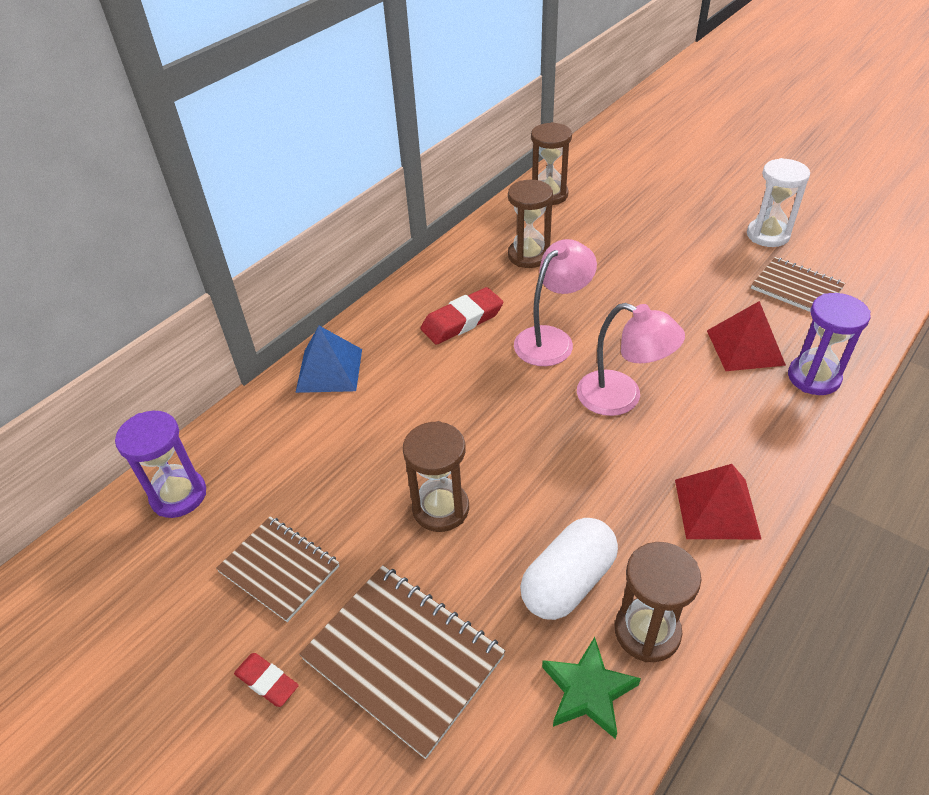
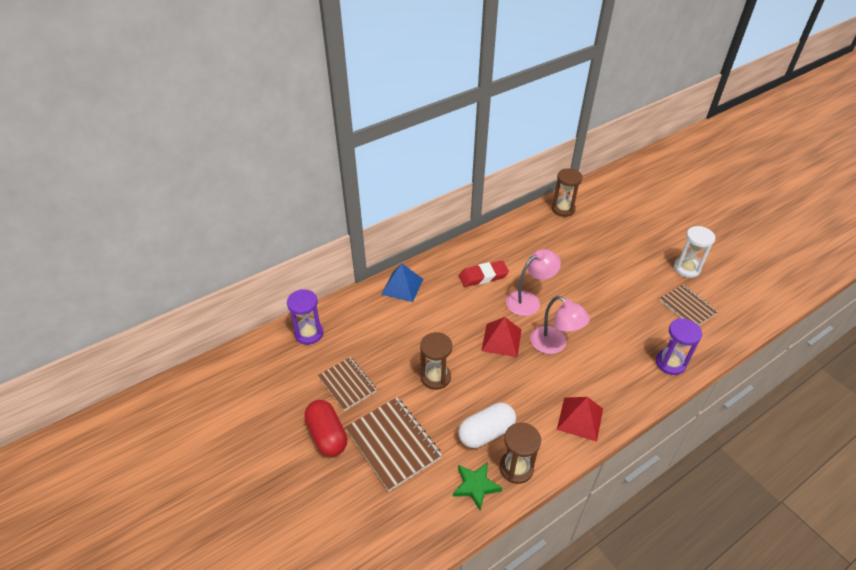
camera: 15 degrees right, 0 degrees up
red eraser [234,653,299,707] -> red capsule [304,400,347,457]
brown hourglass [508,180,553,268] -> none
red pyramid [707,301,786,371] -> red pyramid moved to [481,317,521,357]

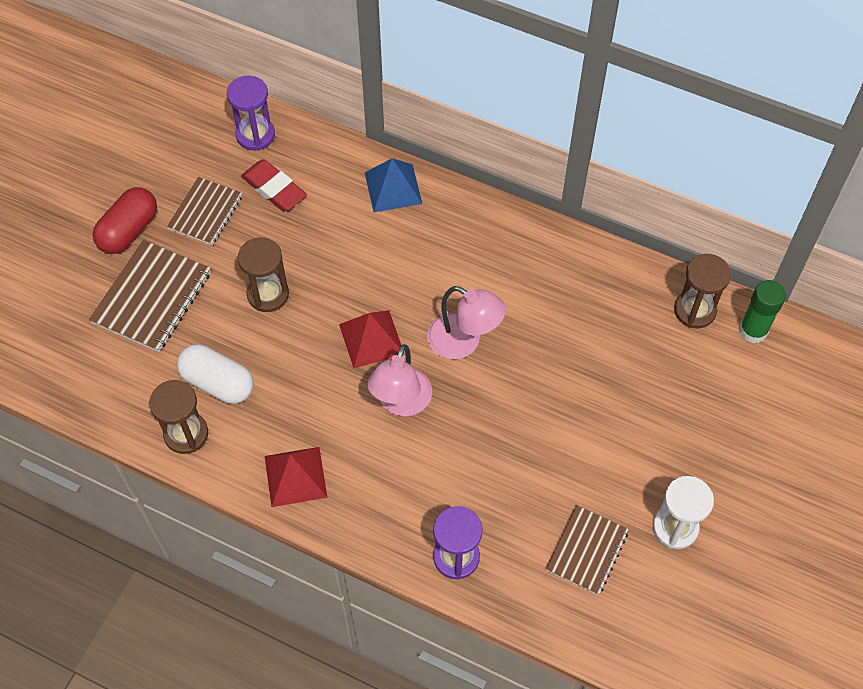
camera: 60 degrees right, 15 degrees up
green star [453,462,502,510] -> none
red eraser [459,261,509,287] -> red eraser moved to [241,159,307,211]
none -> green glue stick [739,280,786,343]

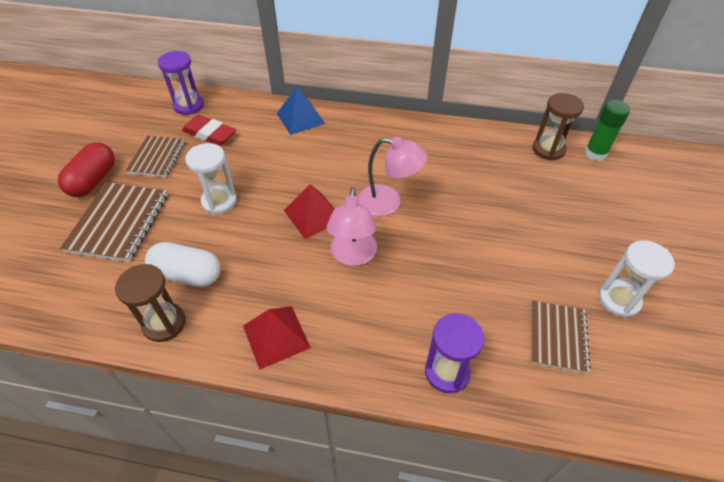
camera: 15 degrees left, 10 degrees down
brown hourglass [238,237,289,312] -> white hourglass [185,143,237,214]

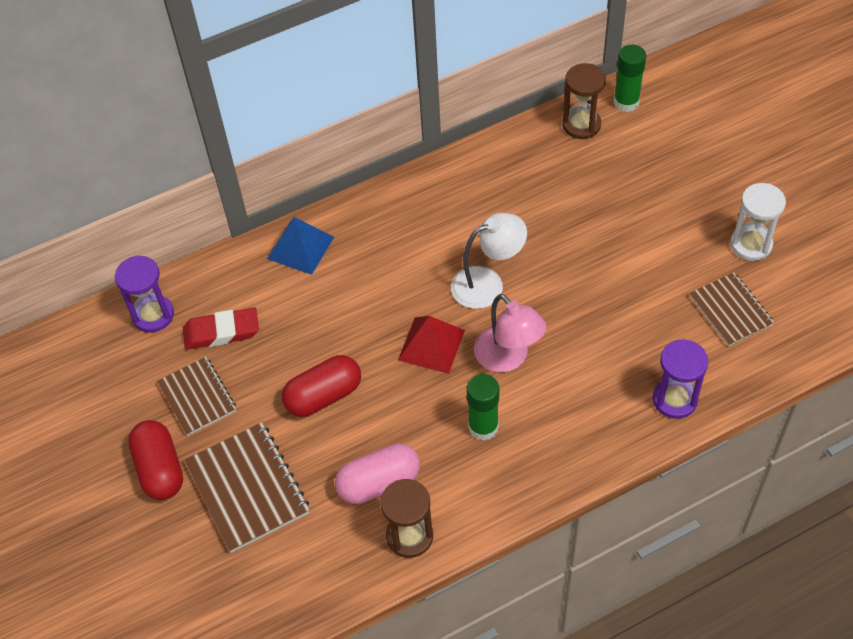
camera: 35 degrees left, 5 degrees up
white capsule [145,242,220,287] -> pink capsule [335,443,420,504]
white hourglass [185,143,237,214] -> red capsule [282,355,361,417]
red pyramid [243,306,311,370] -> none
pink lamp [358,137,428,216] -> white lamp [451,213,527,309]
none -> green glue stick [467,374,499,441]

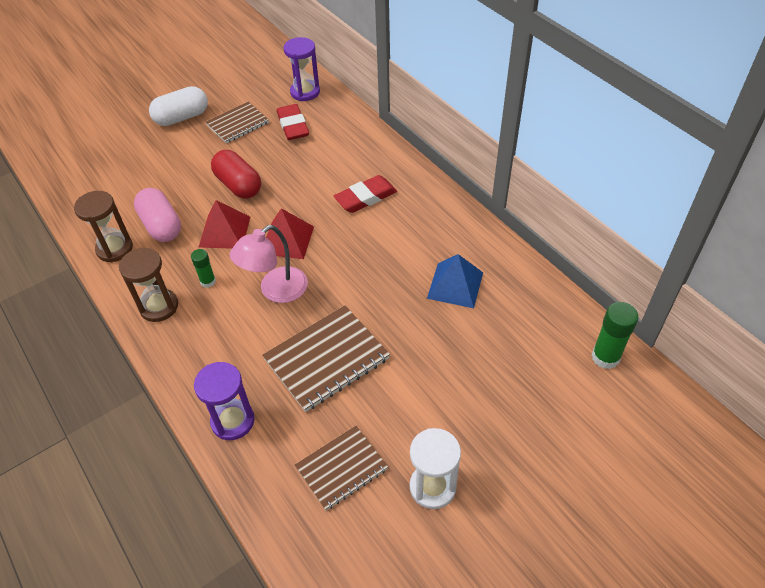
camera: 80 degrees right, 5 degrees down
red capsule [128,420,183,500] -> white capsule [149,86,208,126]
brown notebook [184,422,310,553] -> brown notebook moved to [262,305,390,412]
blue pyramid [267,217,334,275] -> blue pyramid moved to [427,254,483,308]
white lamp [451,213,527,309] -> none
green glue stick [467,374,499,441] -> green glue stick [191,249,216,288], size x0.61
brown hourglass [562,63,606,139] -> brown hourglass moved to [119,247,178,322]
none -> red pyramid [199,200,250,249]
none -> red eraser [334,175,397,213]

